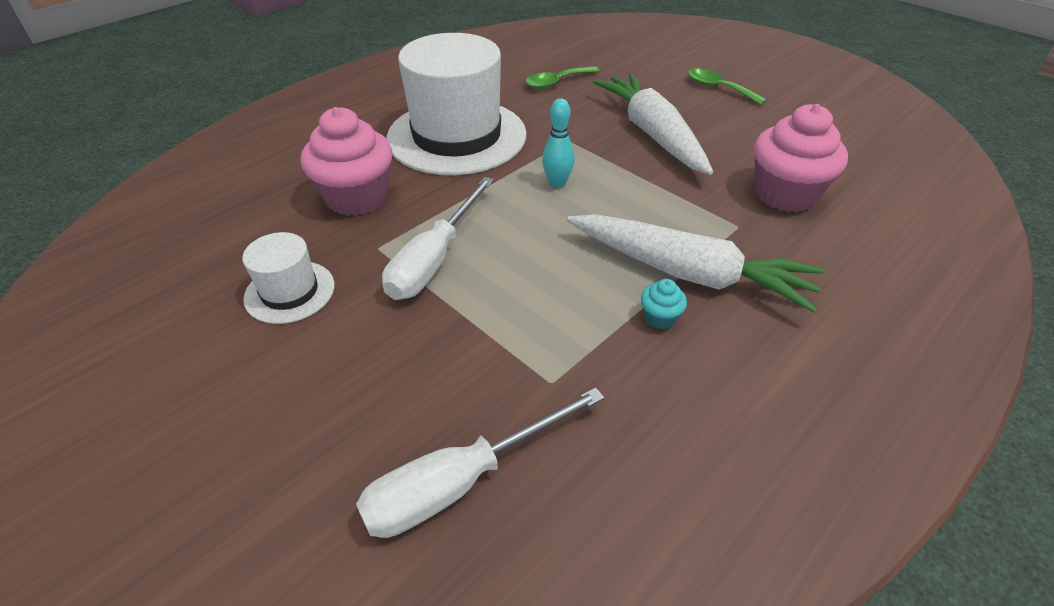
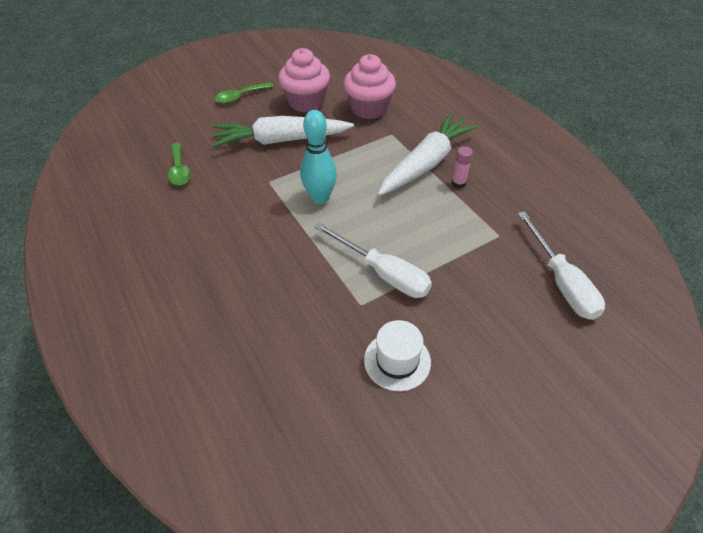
camera: 75 degrees left, 5 degrees up
pink cupcake [301,107,392,216] -> pink cupcake moved to [278,48,330,112]
white hat [386,33,527,175] -> none
turquoise bowling pin [542,98,575,188] -> turquoise bowling pin [300,110,337,204], size x1.55
turquoise cupcake [641,279,687,329] -> pink glue stick [452,146,473,189]

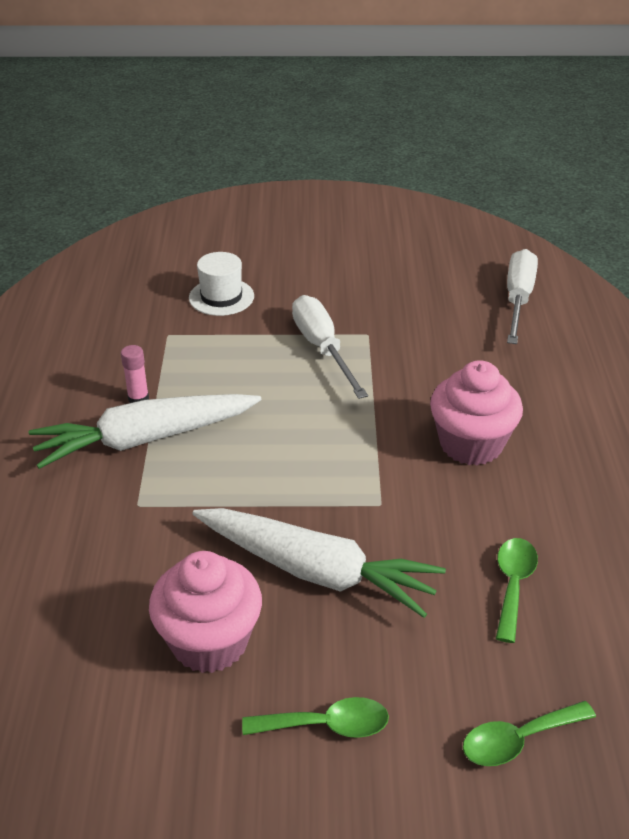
camera: 150 degrees left, 10 degrees down
turquoise bowling pin [300,110,337,204] -> none
pink cupcake [343,54,396,119] -> pink cupcake moved to [430,360,523,466]
white hat [364,320,431,391] -> white hat moved to [189,252,254,316]
white screwdriver [518,211,605,320] -> white screwdriver moved to [507,249,538,344]
none -> green spoon [463,701,596,766]

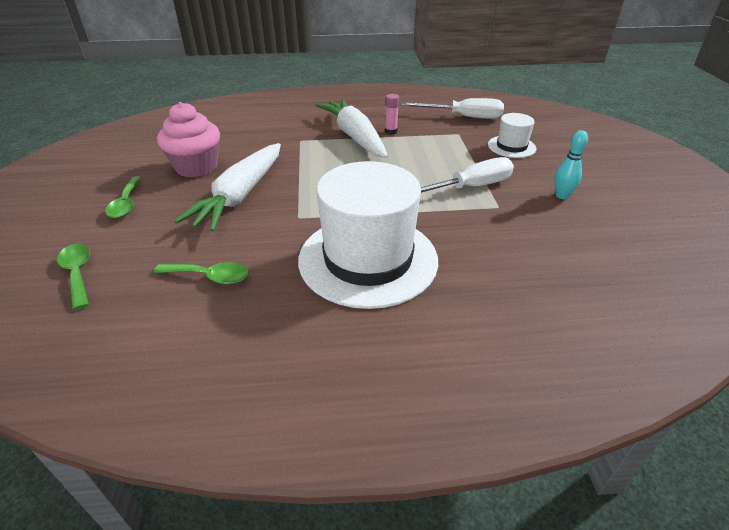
camera: 85 degrees right, 0 degrees up
pink cupcake [430,360,523,466] -> white hat [298,161,438,309]
white screwdriver [507,249,538,344] -> white screwdriver moved to [401,98,504,119]
none -> turquoise bowling pin [554,130,588,199]

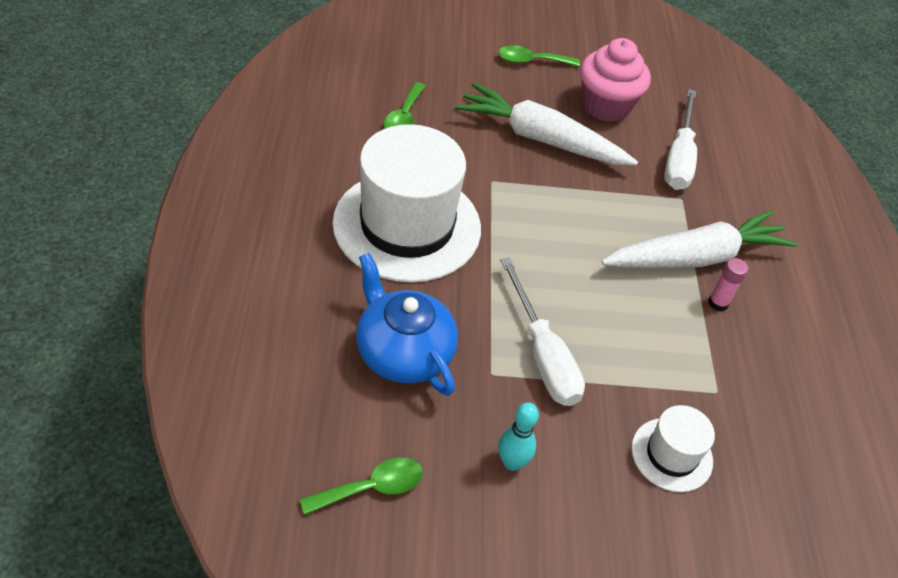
camera: 90 degrees right, 10 degrees up
green spoon [57,244,90,310] -> green spoon moved to [300,457,423,515]
white screwdriver [401,98,504,119] -> white screwdriver moved to [664,89,697,190]
none -> blue teapot [356,253,458,396]

